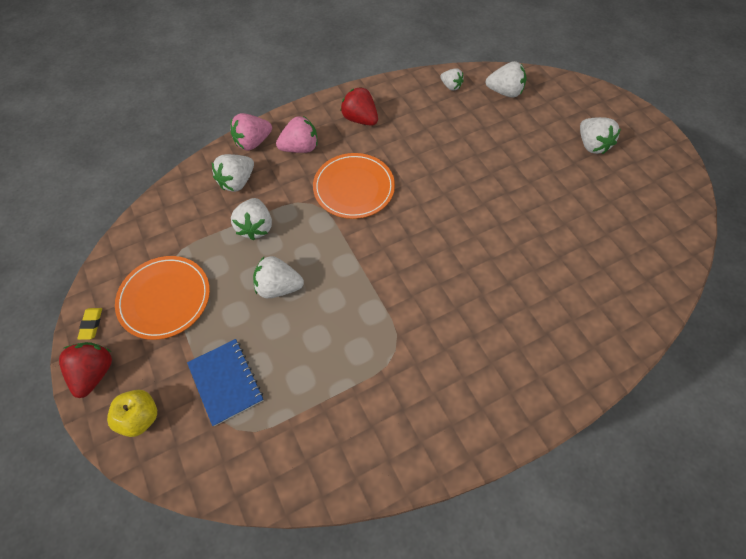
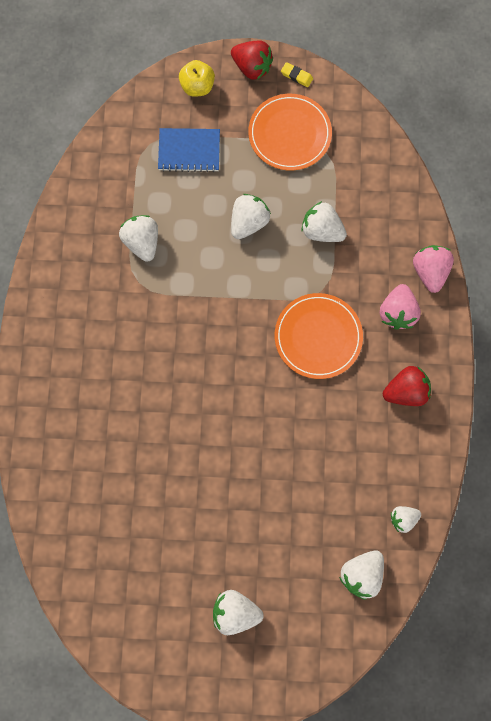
camera: 120 degrees right, 15 degrees up
white strawberry [212,154,254,192] -> white strawberry moved to [119,215,158,262]

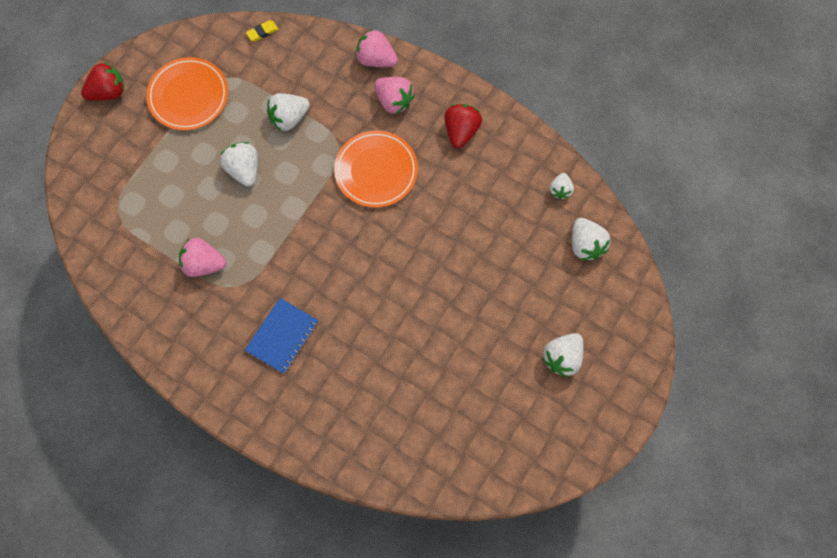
camera: 60 degrees left, 5 degrees down
white strawberry [119,215,158,262] -> pink strawberry [179,238,226,277]
blue notebook [158,128,220,172] -> blue notebook moved to [245,298,318,374]
yellow apple [179,60,215,97] -> none
yellow eraser [281,62,313,87] -> yellow eraser moved to [246,20,278,41]

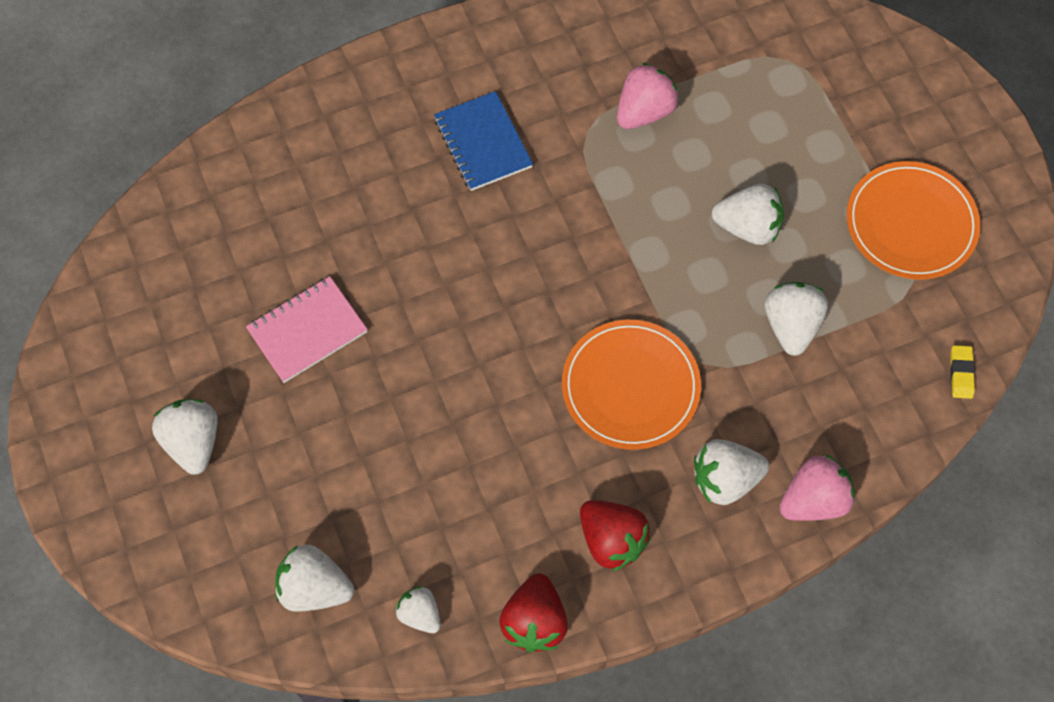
camera: 125 degrees right, 5 degrees down
red strawberry [81,62,124,101] -> red strawberry moved to [499,573,568,652]
pink strawberry [374,77,415,115] -> white strawberry [694,439,769,505]
none -> pink notebook [246,276,368,383]

